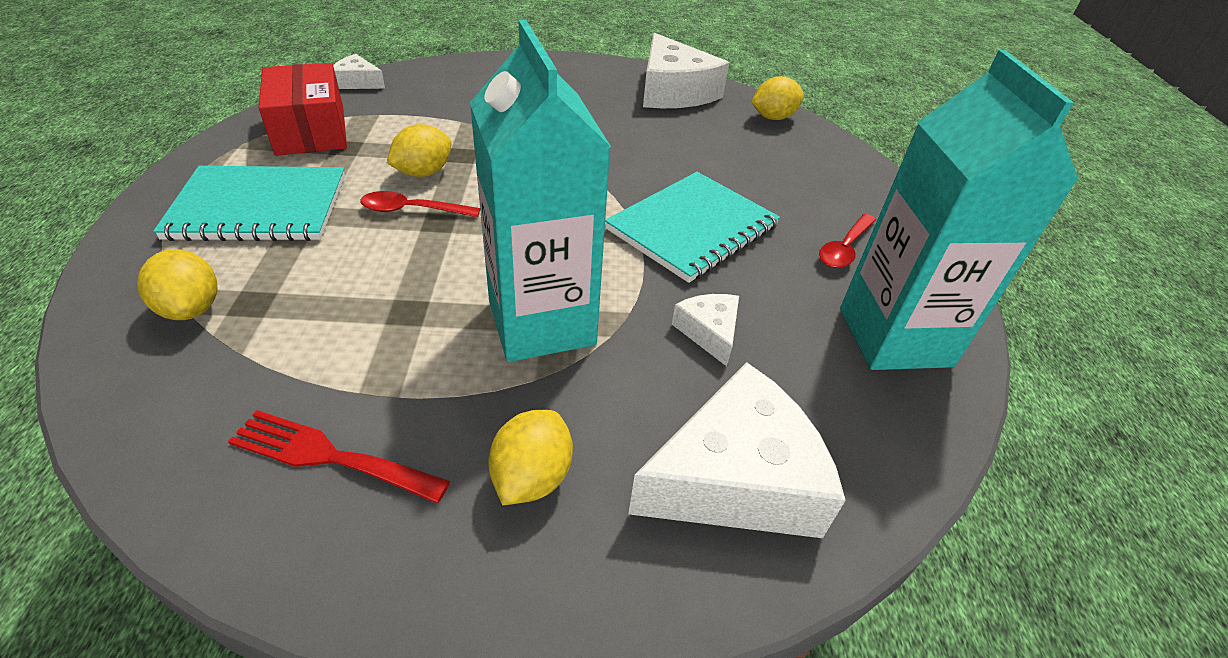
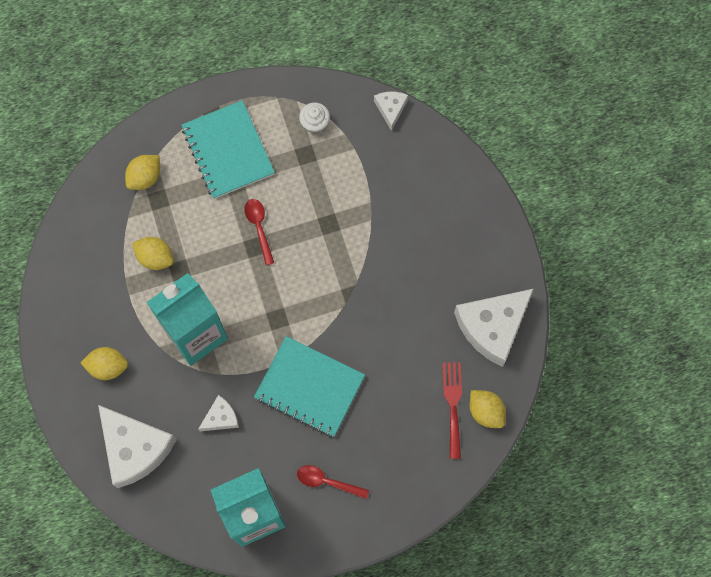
camera: 75 degrees right, 30 degrees up
red fork [228,410,450,504] -> red fork moved to [443,362,462,459]
red box [259,63,347,156] -> white cupcake [299,103,330,133]
yellow lemon [387,124,452,177] -> yellow lemon moved to [132,237,174,270]

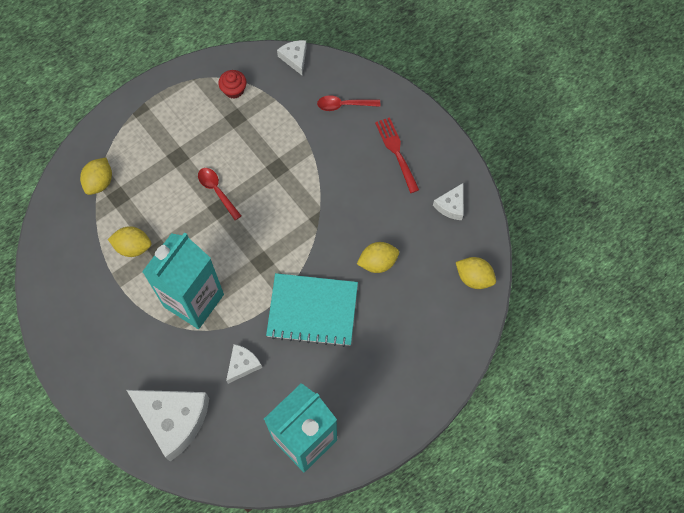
camera: 20 degrees left, 5 degrees down
yellow lemon [80,347,128,380] -> yellow lemon moved to [357,242,399,273]
turquoise notebook [181,100,275,199] -> none
red spoon [297,465,369,499] -> red spoon moved to [317,95,380,111]
white cupcake [299,103,330,133] -> red cupcake [218,70,247,99]
red fork [443,362,462,459] -> red fork moved to [375,117,419,193]
white cheese [454,289,533,367] -> white cheese [433,183,463,220], size x0.49

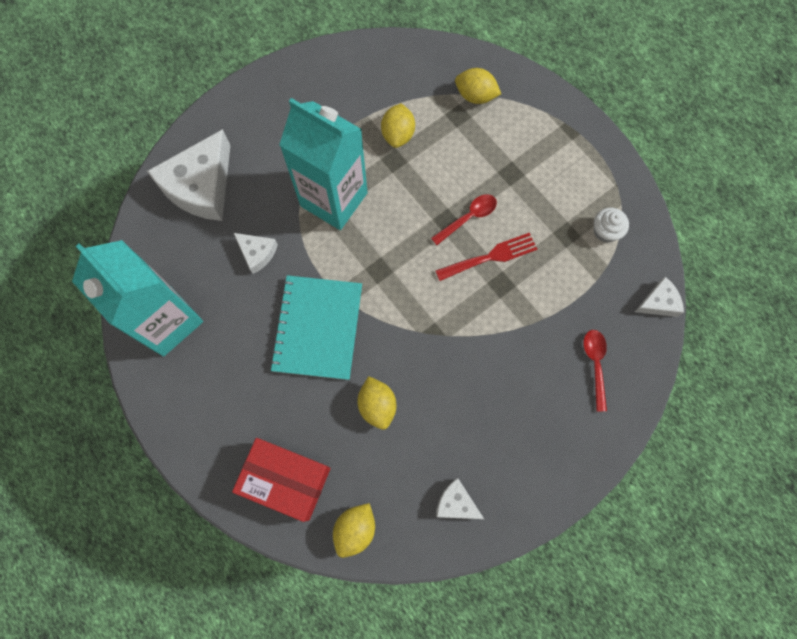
camera: 90 degrees right, 5 degrees up
red cupcake [218,70,247,99] -> white cupcake [594,207,629,243]
red fork [375,117,419,193] -> red fork moved to [435,233,537,281]
none -> red box [232,438,331,522]

